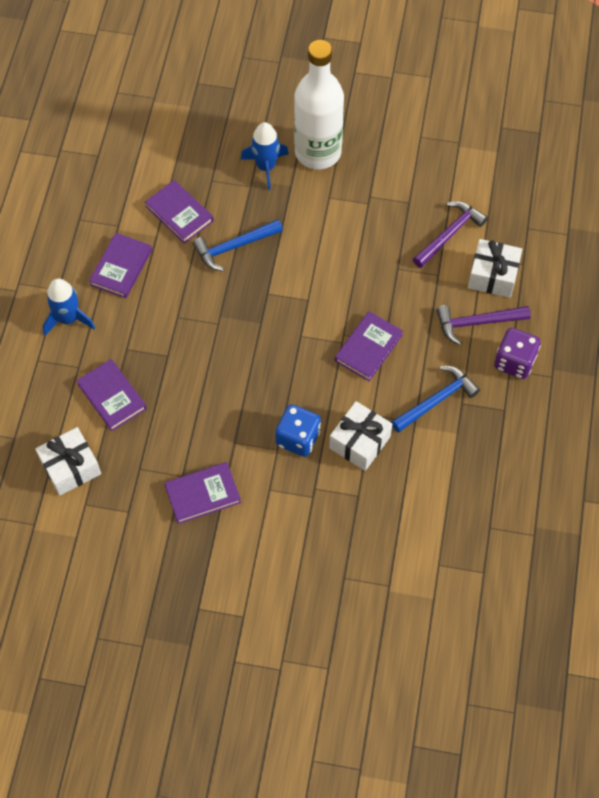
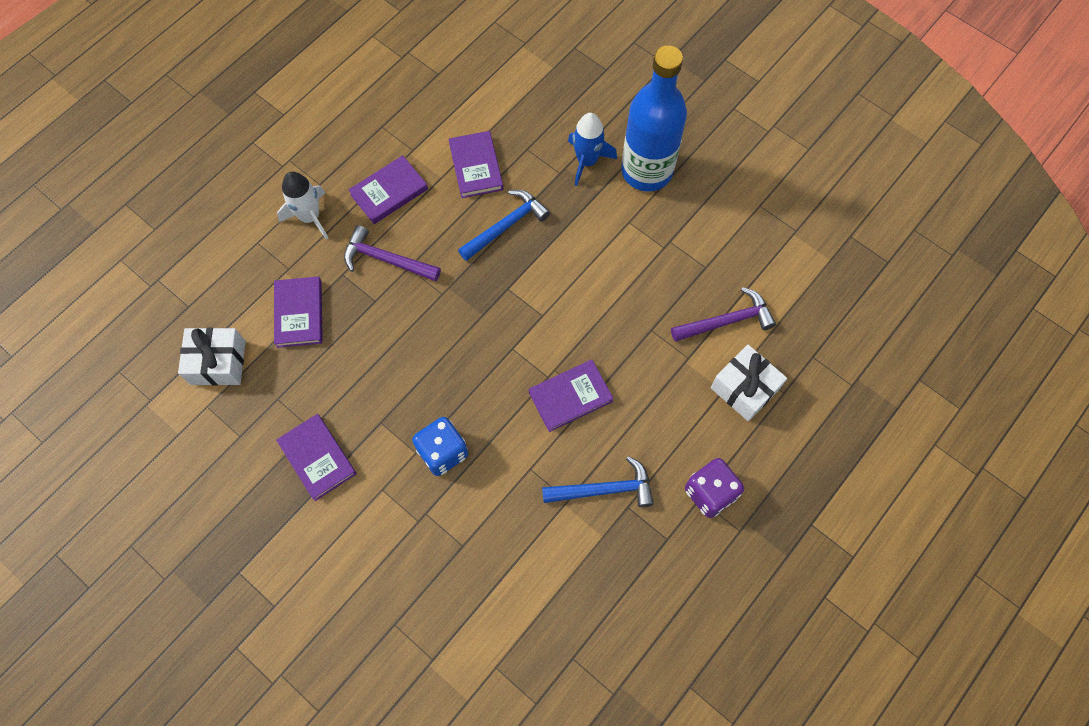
camera: 30 degrees right, 5 degrees up
blue rocket [43,278,95,335] -> white rocket [277,172,328,240]
purple book [164,462,241,524] -> purple book turned 45 degrees clockwise [276,414,357,501]
blue hammer [193,219,283,271] -> blue hammer turned 135 degrees clockwise [458,190,550,261]
white bottle [294,40,344,169] -> blue bottle [621,45,687,192]
white gift [329,401,392,471] -> none
purple hammer [436,305,531,345] -> purple hammer moved to [344,225,441,281]

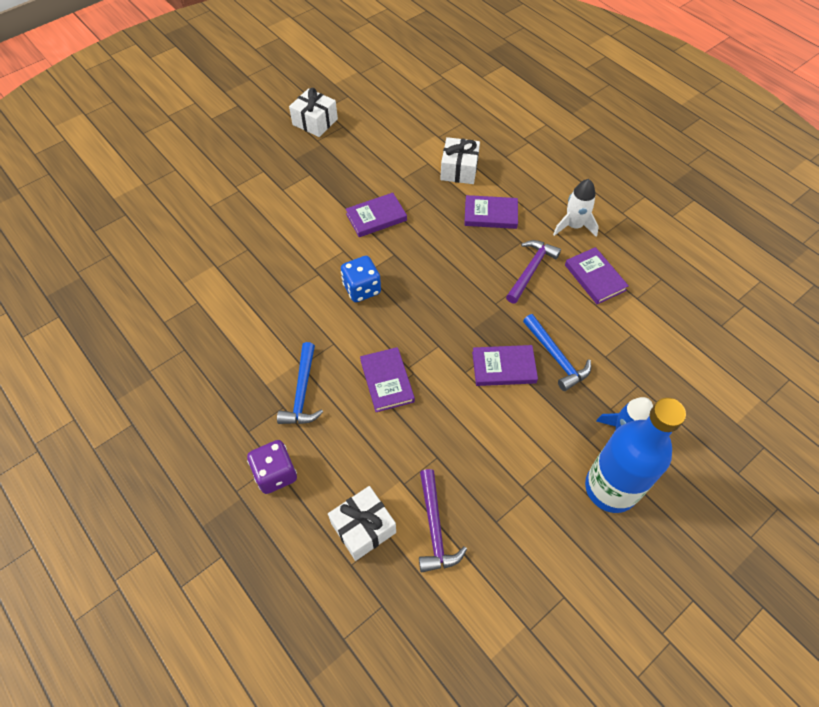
camera: 100 degrees right, 10 degrees down
purple book [449,131,503,198] -> purple book moved to [472,345,538,386]
none -> white gift [289,88,338,137]

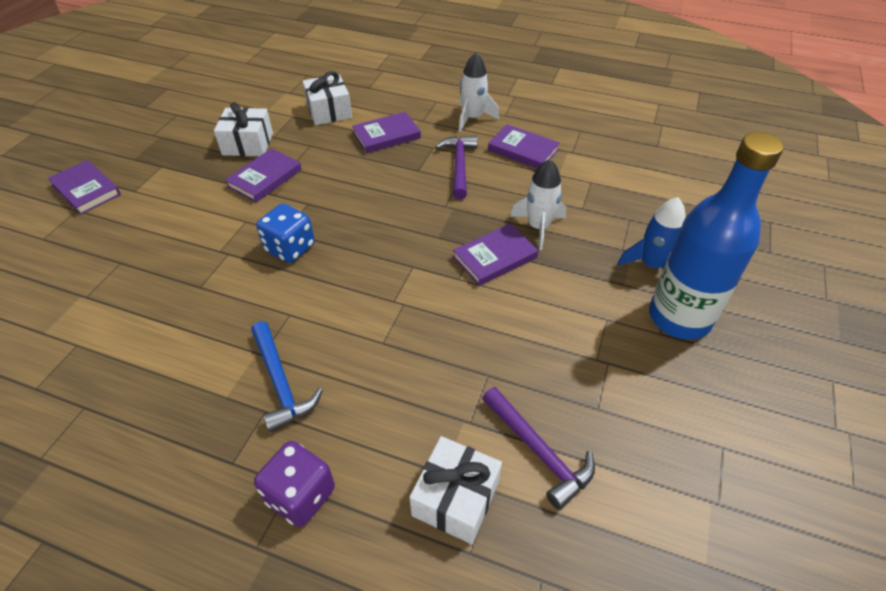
camera: 30 degrees left, 10 degrees down
white gift [289,88,338,137] -> white gift moved to [214,102,273,156]
purple book [360,347,415,412] -> purple book moved to [47,160,121,215]
blue hammer [523,314,591,391] -> white rocket [510,159,566,250]

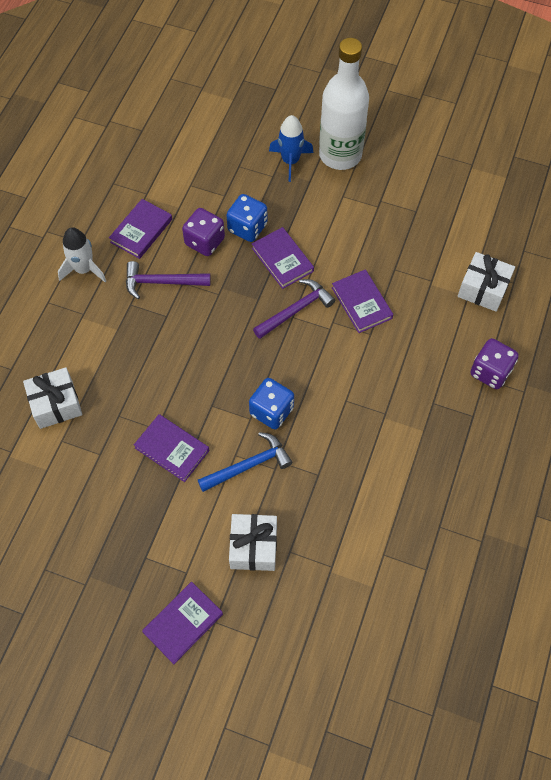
camera: 90 degrees left, 15 degrees up
white gift [214,102,273,156] -> white gift moved to [229,514,277,571]
blue hammer [251,321,323,432] -> blue hammer moved to [198,432,292,492]
purple book [352,112,421,153] -> purple book moved to [332,269,393,333]
purple hammer [482,387,595,510] -> purple hammer moved to [253,279,335,339]
white rocket [510,159,566,250] -> blue dice [226,194,267,242]
blue bottle [649,132,784,340] -> white bottle [319,38,369,170]
none -> purple dice [182,208,225,256]

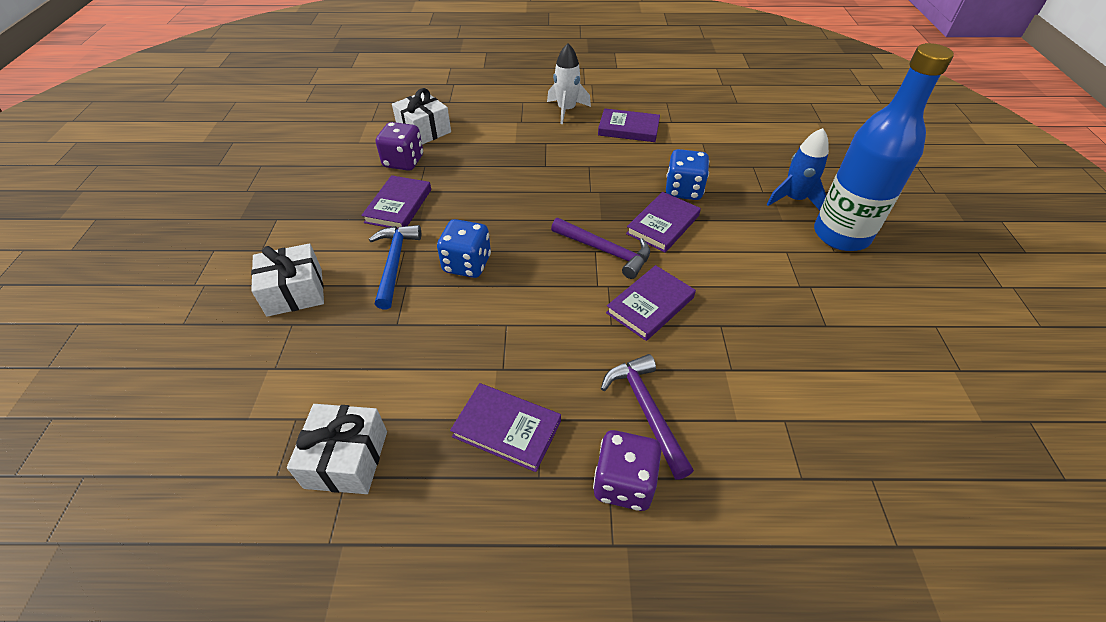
camera: 70 degrees right, 15 degrees down
purple hammer [126,261,211,299] -> purple hammer moved to [601,354,694,480]
purple book [142,582,223,664] -> purple book moved to [450,383,561,472]
purple dice [182,208,225,256] -> purple dice moved to [376,122,423,171]
blue hammer [198,432,292,492] -> blue hammer turned 135 degrees counterclockwise [369,225,421,309]
white bottle [319,38,369,170] -> blue bottle [814,43,954,251]
white gift [458,252,515,312] -> white gift moved to [287,404,387,494]

